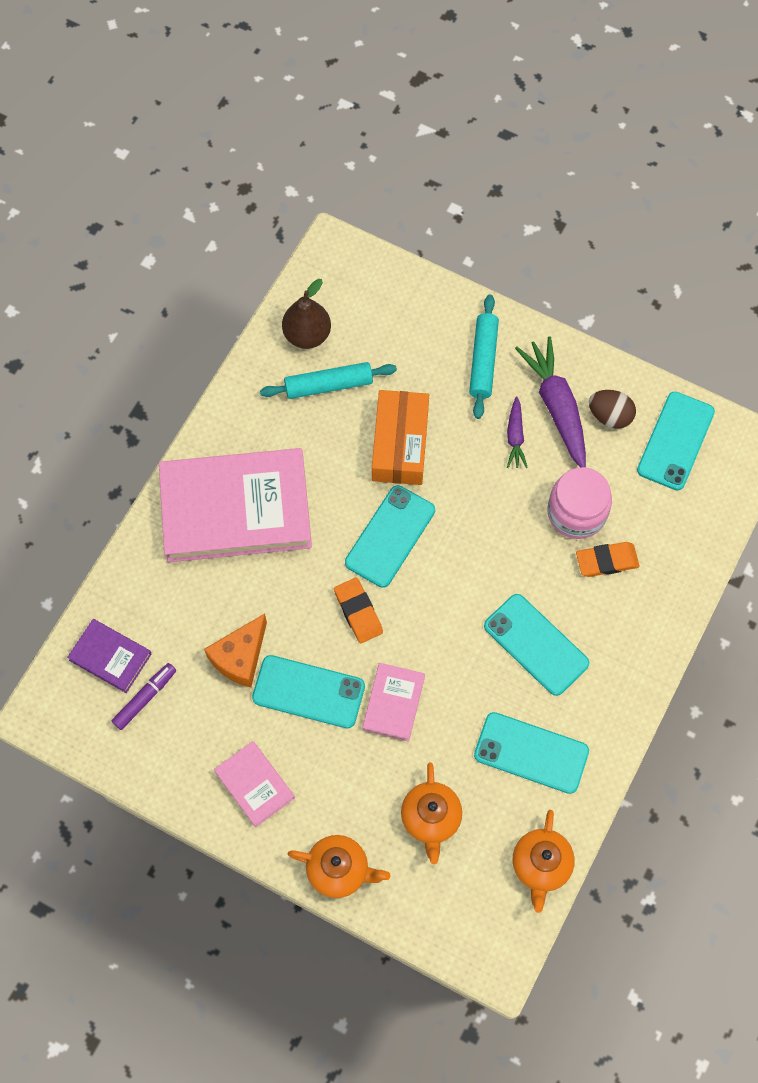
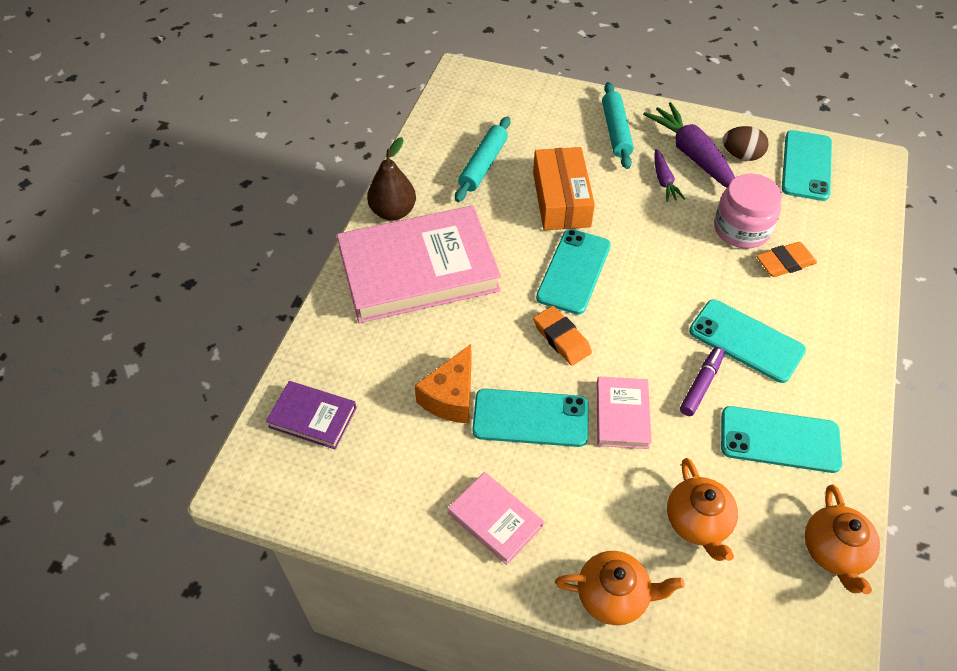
camera: 10 degrees left, 15 degrees down
purple marker [112,663,176,730] -> purple marker moved to [680,347,725,416]
turquoise rolling pin [260,362,397,399] -> turquoise rolling pin turned 45 degrees counterclockwise [455,116,510,202]
brown pear [282,279,331,349] -> brown pear moved to [367,137,416,221]

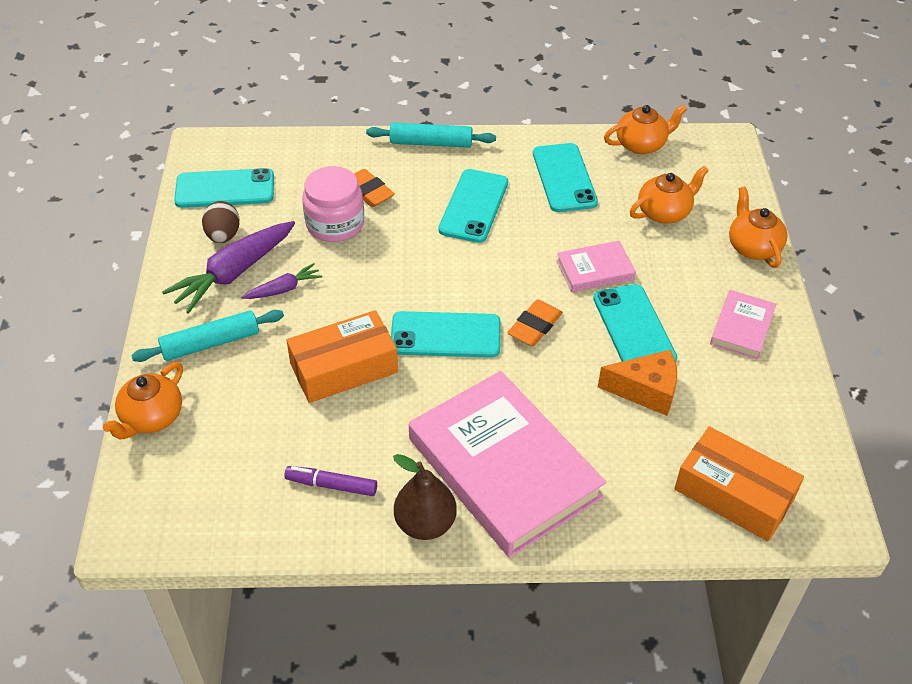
camera: 110 degrees left, 5 degrees down
purple book [266,381,357,449] -> orange box [674,426,804,541]
turquoise rolling pin [455,116,510,202] -> turquoise rolling pin moved to [366,123,496,148]
purple marker [680,347,725,416] -> purple marker moved to [285,466,377,496]
none -> orange teapot [103,362,183,440]

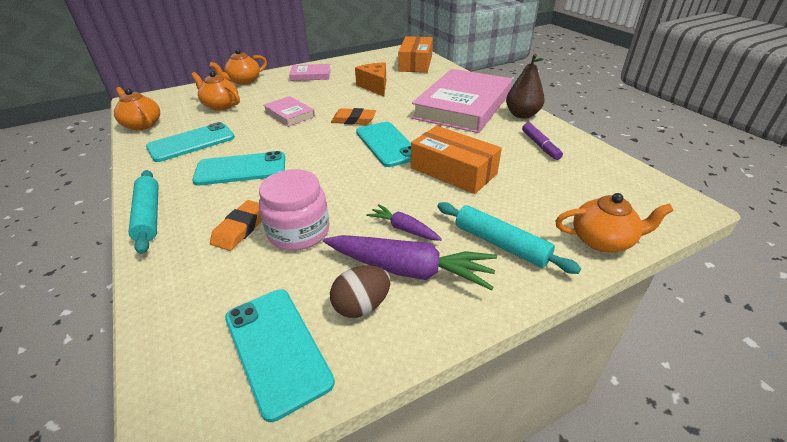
camera: 115 degrees left, 10 degrees down
turquoise phone [593,284,677,362] -> none

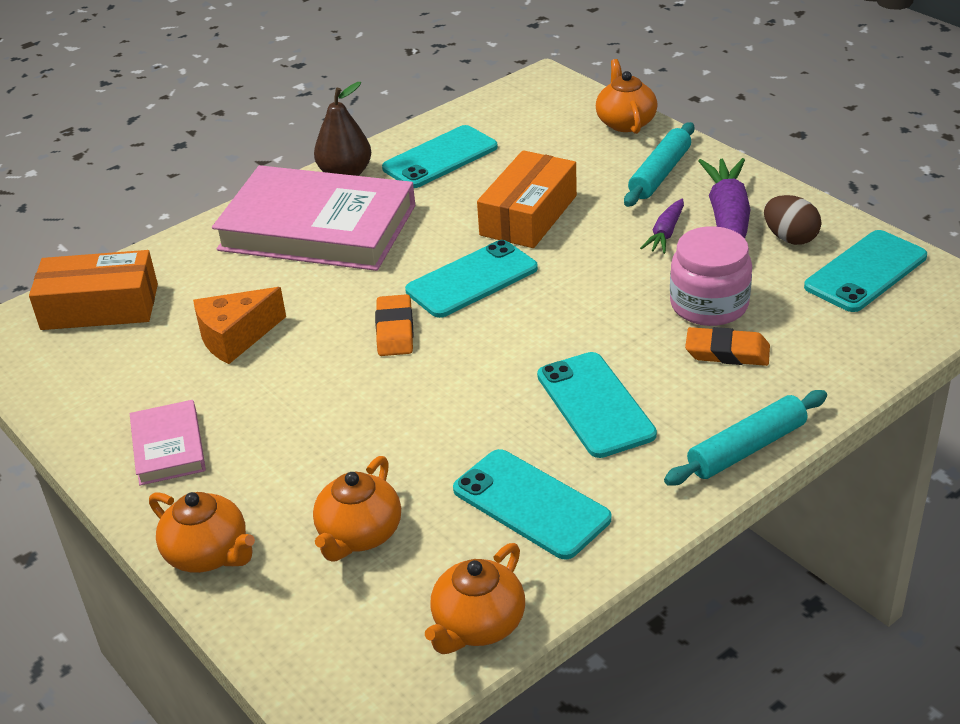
camera: 100 degrees left, 0 degrees up
pink book [263,96,315,127] -> none
purple marker [522,123,563,160] -> turquoise phone [382,125,498,188]

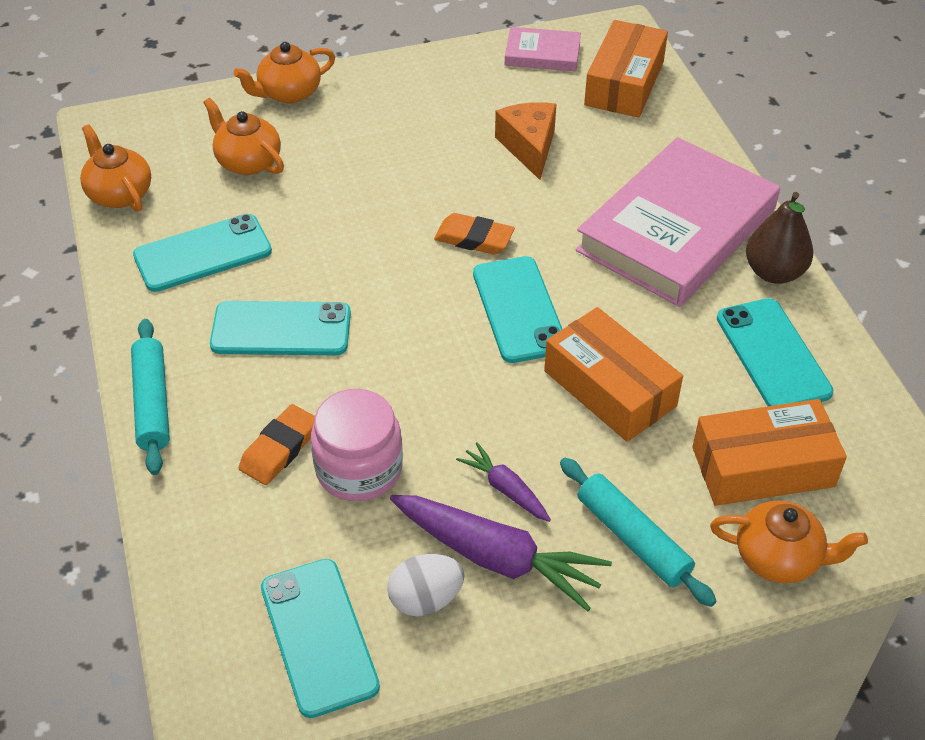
camera: 110 degrees right, 10 degrees up
pink book [130,400,206,486] -> pink book moved to [505,27,581,71]
brown egg [764,195,821,245] -> white egg [387,554,465,616]
none -> orange box [692,399,847,506]

